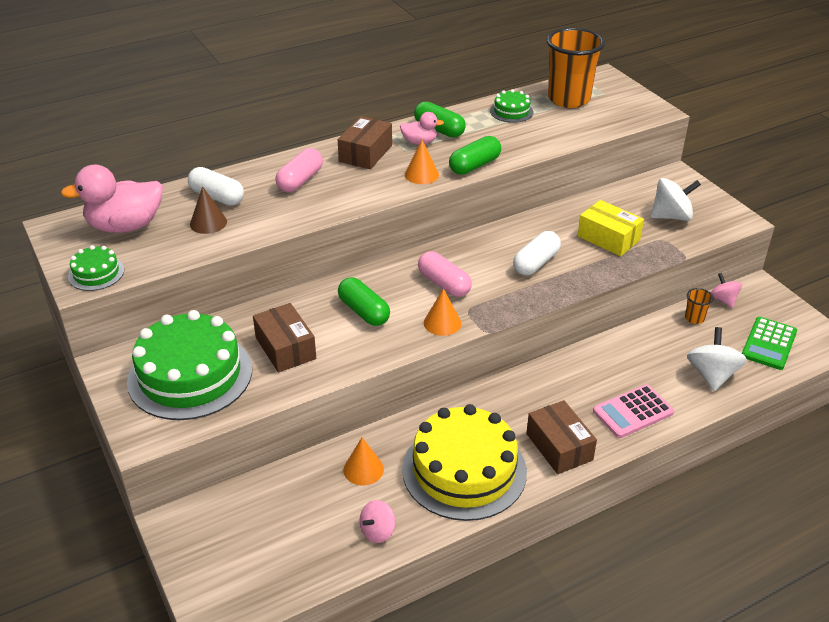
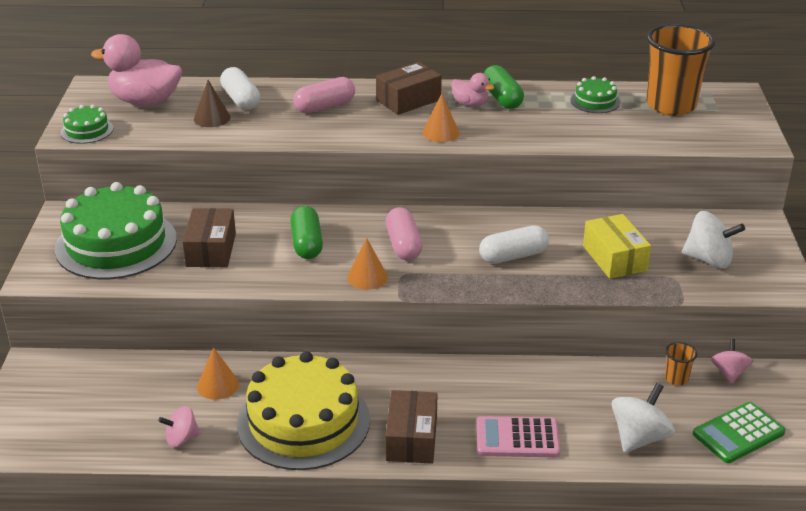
camera: 30 degrees right, 5 degrees down
green capsule [449,136,501,175] -> none

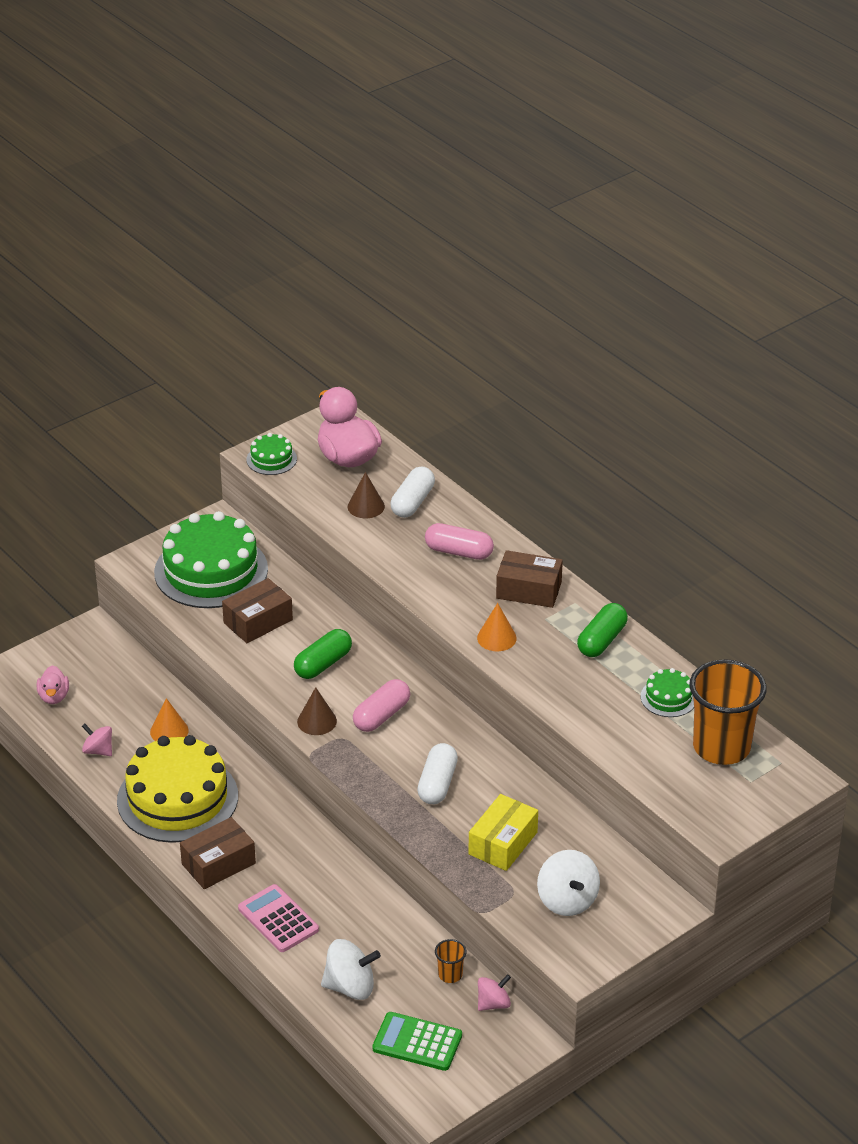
camera: 50 degrees right, 5 degrees up
orange cone [347,238,388,290] -> brown cone [297,687,337,735]
pink duck [451,73,495,107] -> pink duck moved to [37,665,69,704]
white capsule [479,225,549,264] -> white capsule turned 75 degrees clockwise [417,743,458,804]

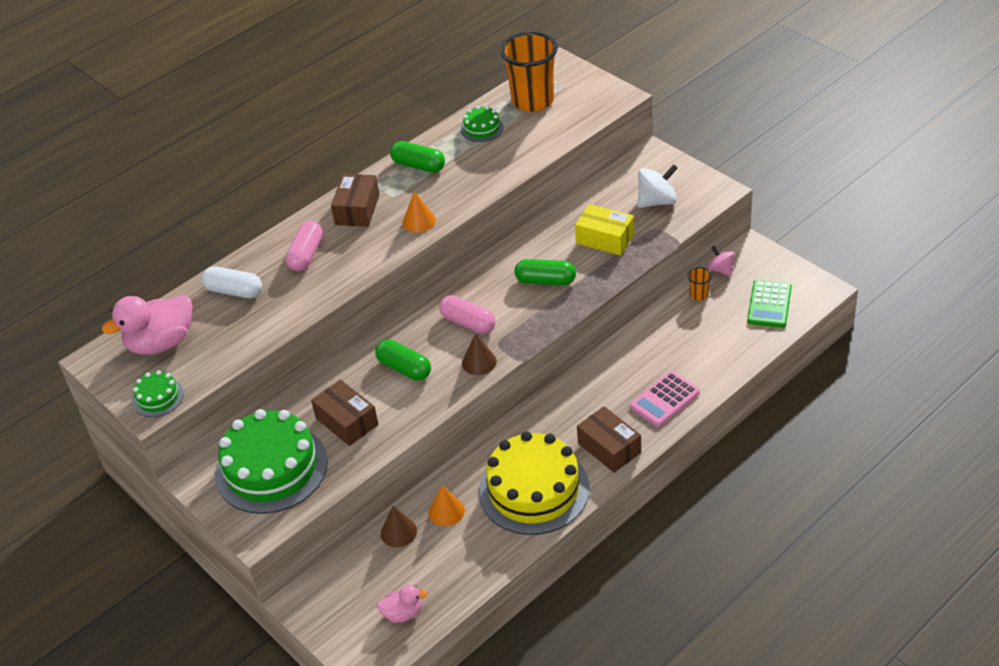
camera: 90 degrees left, 5 degrees up
pink spinning top [82,724,112,756] -> none
white spinning top [321,939,381,1000] -> none
brown cone [348,472,385,518] -> brown cone moved to [381,506,417,547]
white capsule [417,743,458,804] -> green capsule [514,259,576,285]

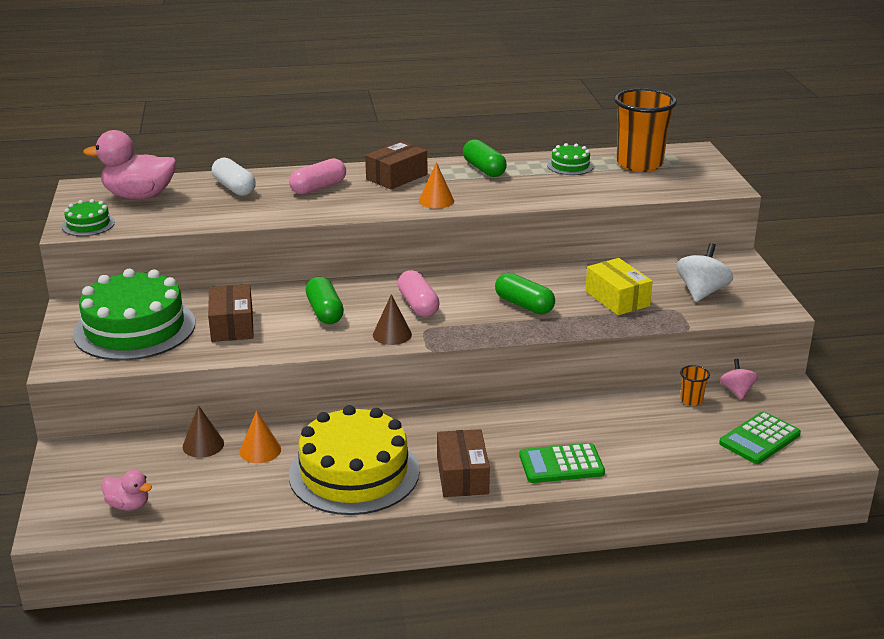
camera: 30 degrees right, 15 degrees down
pink calculator [630,371,700,427] -> green calculator [519,443,605,483]
white spinning top [638,164,678,208] -> white spinning top turned 75 degrees counterclockwise [676,243,733,302]

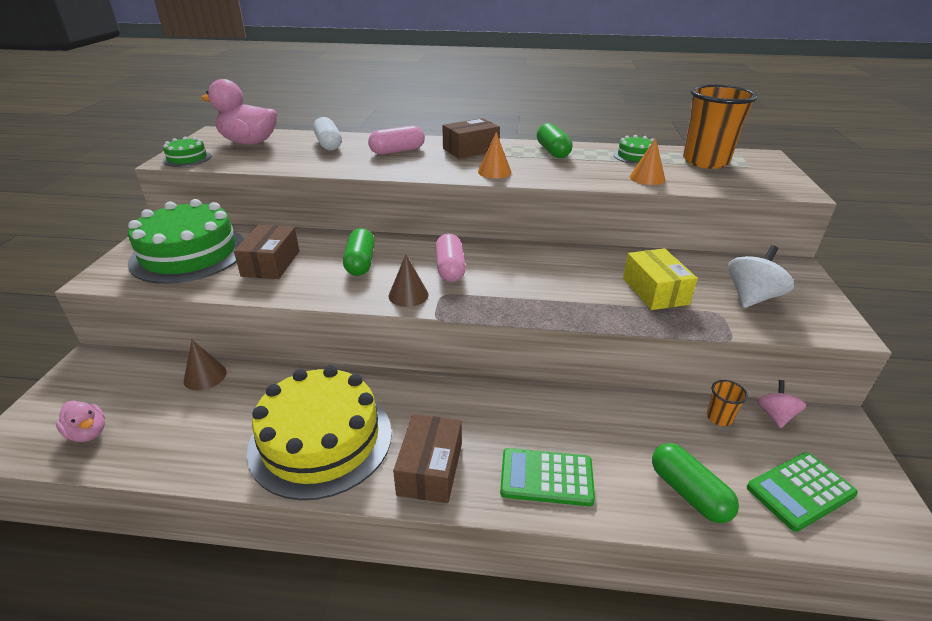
camera: 15 degrees right, 5 degrees up
orange cone [240,410,281,463] -> orange cone moved to [630,138,665,185]
green capsule [495,273,555,314] -> green capsule moved to [652,443,739,523]

